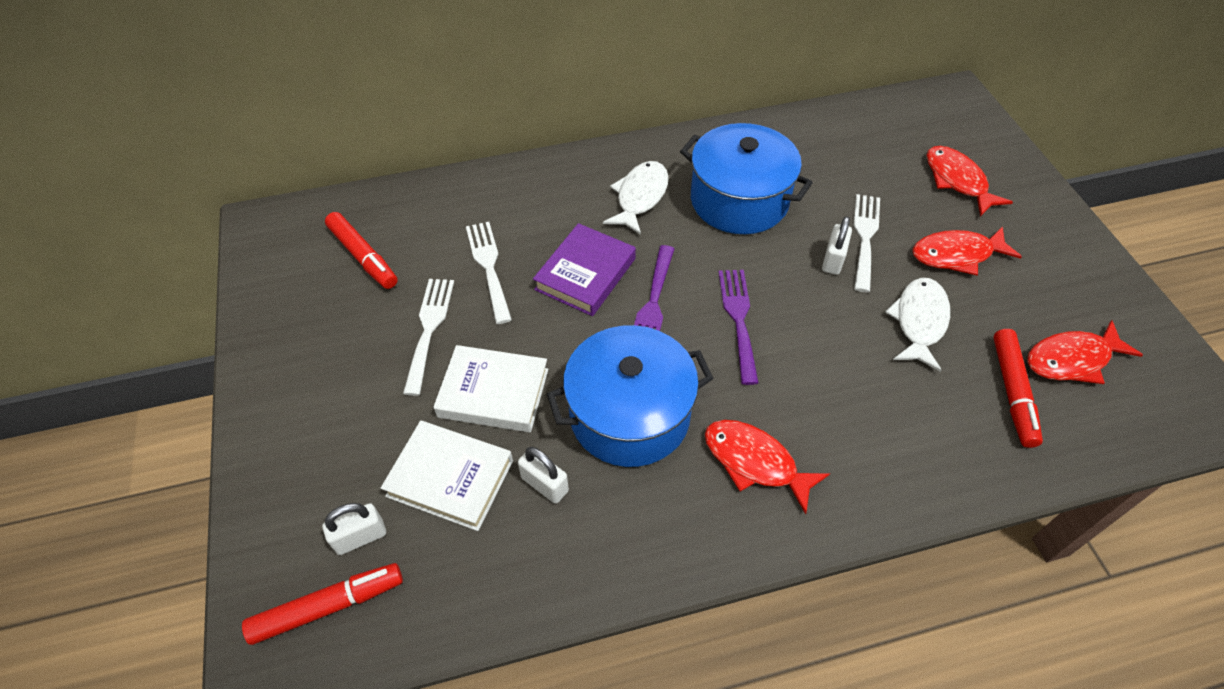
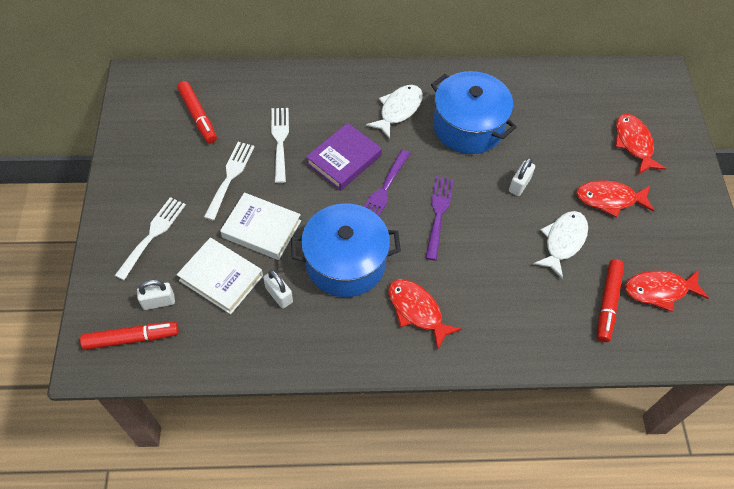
camera: 10 degrees right, 5 degrees up
white fork [853,194,880,292] -> white fork moved to [114,197,186,280]

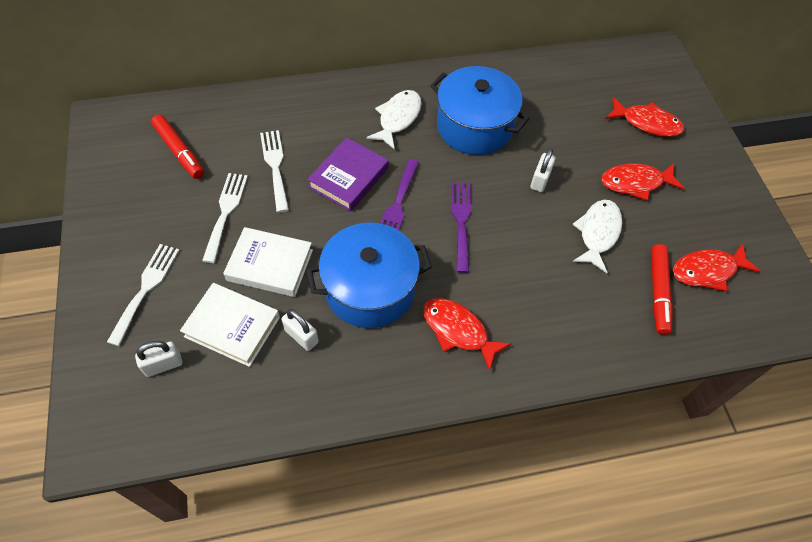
camera: 10 degrees left, 0 degrees up
red marker [80,322,179,350] -> none
red fish [615,114,666,175] -> red fish turned 135 degrees clockwise [605,97,684,137]

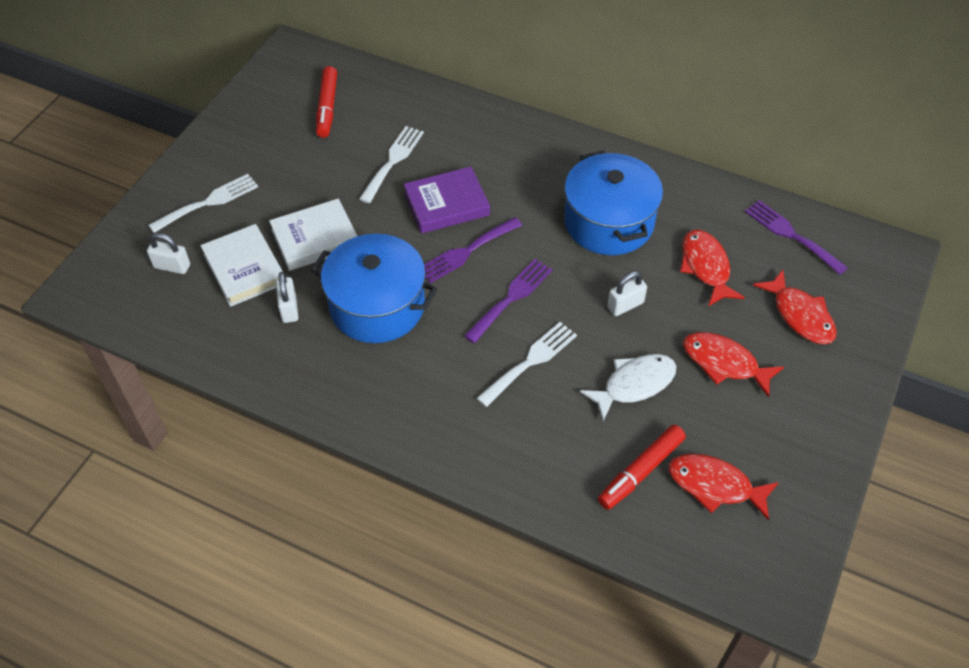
camera: 40 degrees right, 5 degrees down
white fork [202,173,248,263] -> white fork moved to [476,322,577,407]
white book [223,227,313,297] -> white book turned 75 degrees counterclockwise [269,198,357,271]
white fish [366,90,422,150] -> none
red fish [423,298,512,372] -> red fish moved to [680,230,745,306]
none -> purple fork [745,200,848,275]

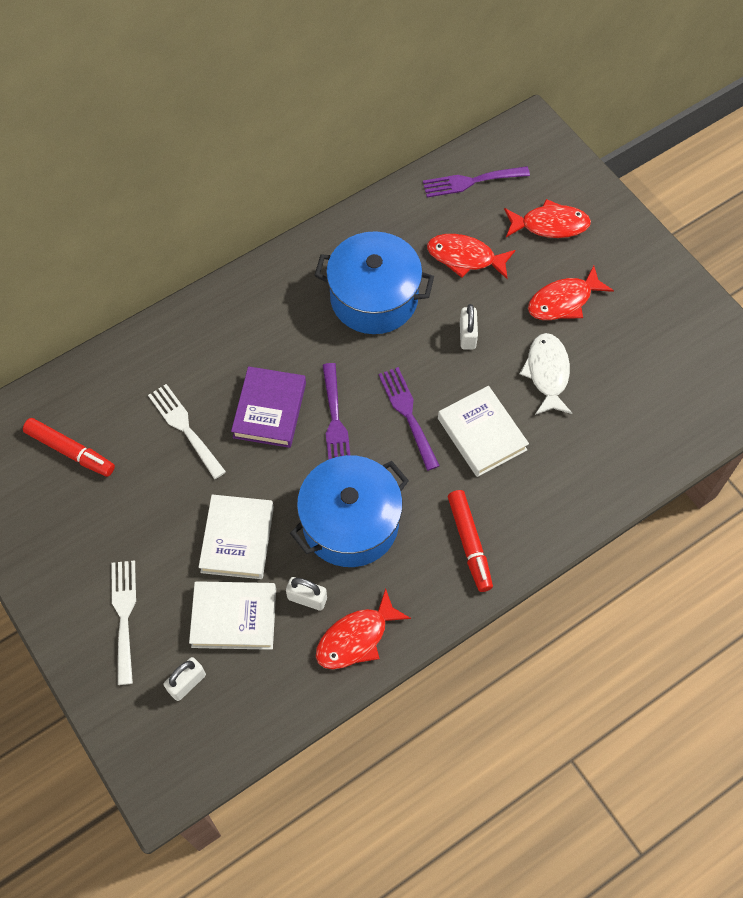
camera: 60 degrees left, 10 degrees up
white fork [476,322,577,407] -> white book [438,386,529,477]
red marker [598,425,686,510] -> red marker moved to [448,490,493,592]
red fish [669,454,779,520] -> red fish moved to [316,588,411,669]

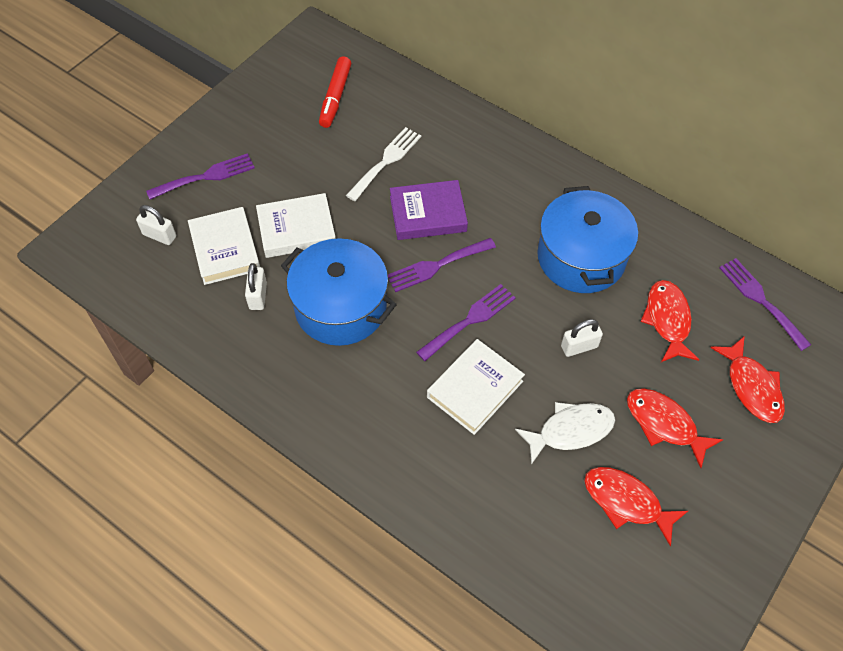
camera: 70 degrees right, 5 degrees down
white fork [111,560,136,685] -> purple fork [146,153,255,200]
red fish [316,588,411,669] -> red fish moved to [584,467,688,546]
red marker [448,490,493,592] -> none

